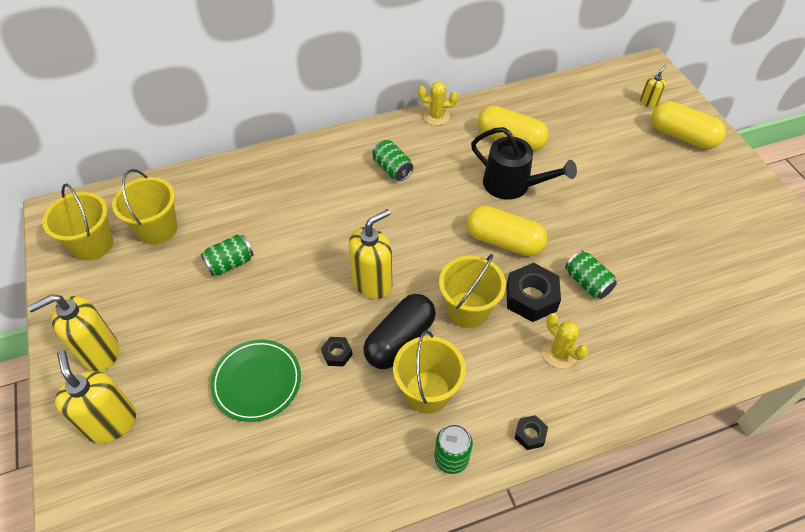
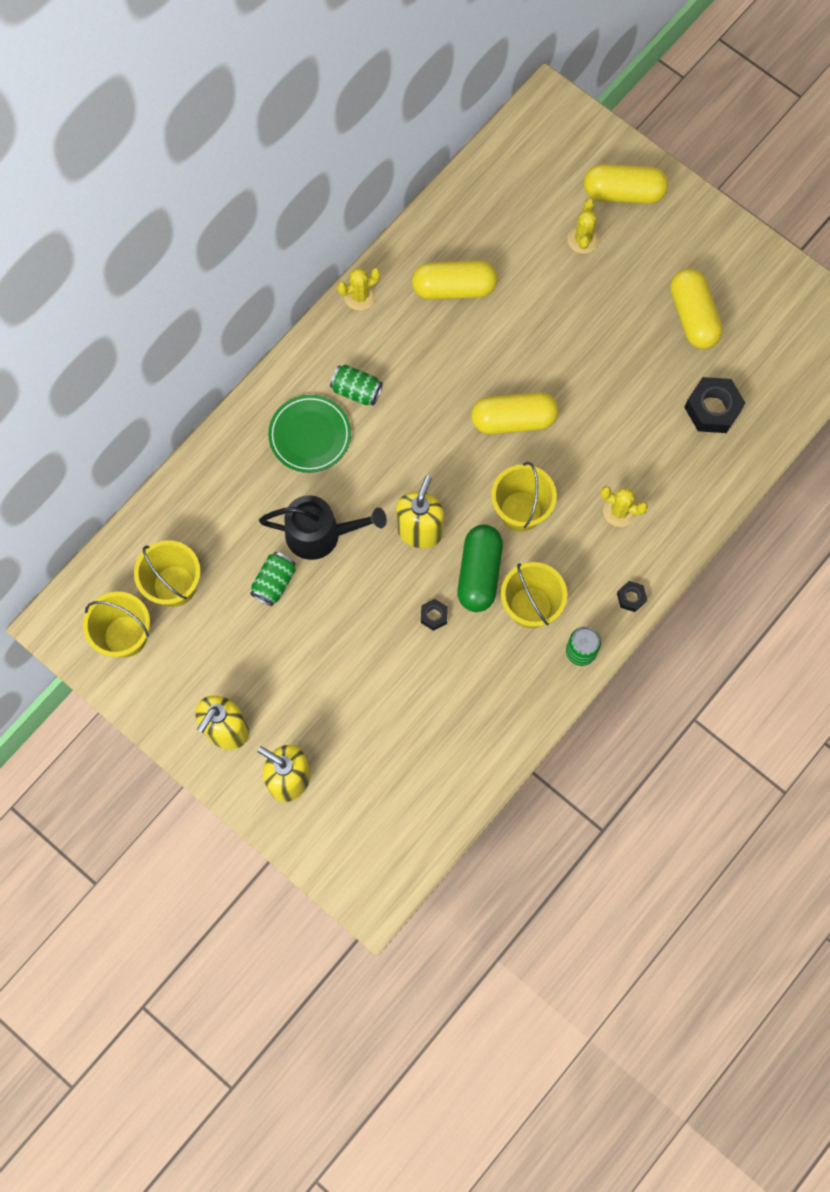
camera: 30 degrees left, 20 degrees up
green plate [210,339,301,422] -> green plate moved to [268,395,351,473]
black capsule [363,294,436,369] -> green capsule [457,525,503,612]
black watering can [471,127,577,200] -> black watering can moved to [259,495,387,560]
black nut [506,263,561,322] -> black nut moved to [684,377,745,433]
green can [565,250,617,299] -> none
yellow soap dispenser [640,65,666,107] -> none
none -> yellow cactus [568,199,599,254]
none -> yellow capsule [670,269,723,349]

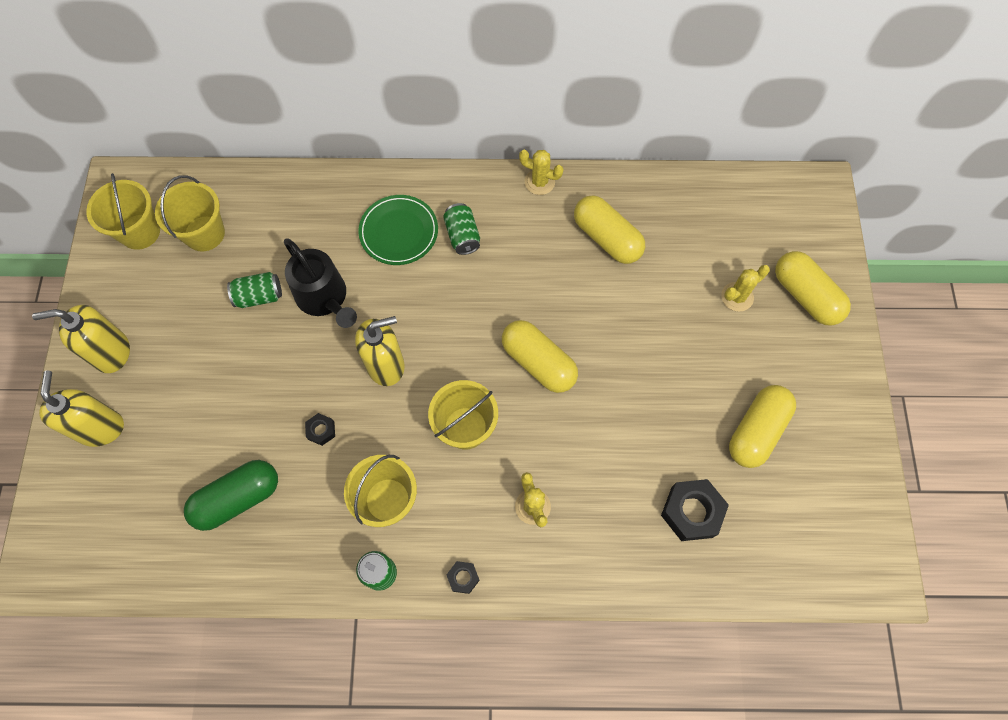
camera: 50 degrees right, 5 degrees down
green capsule [457,525,503,612] -> green capsule moved to [184,460,278,531]

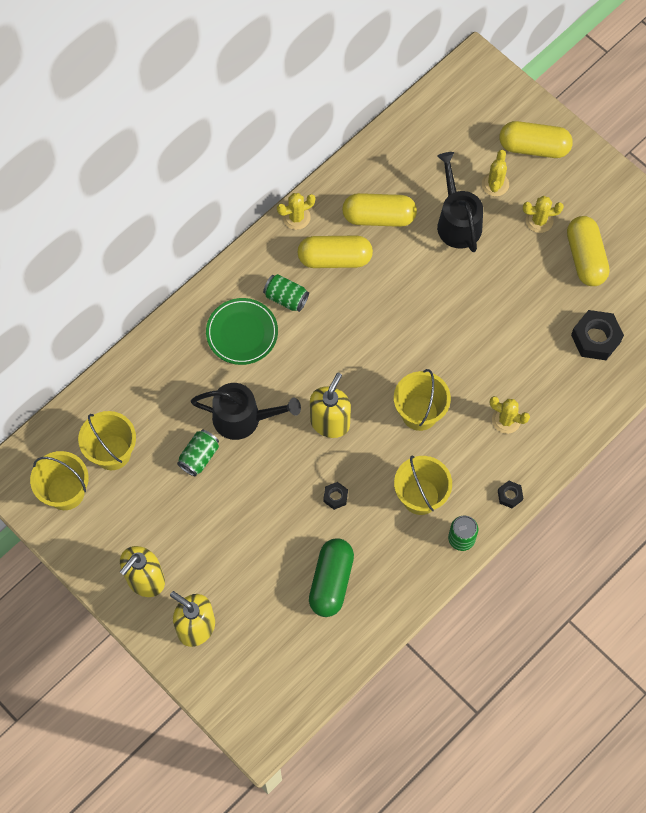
camera: 45 degrees left, 0 degrees up
yellow capsule [502,320,578,393] -> yellow capsule moved to [297,236,373,268]
none -> black watering can [437,152,483,252]
none -> yellow cactus [523,196,564,233]

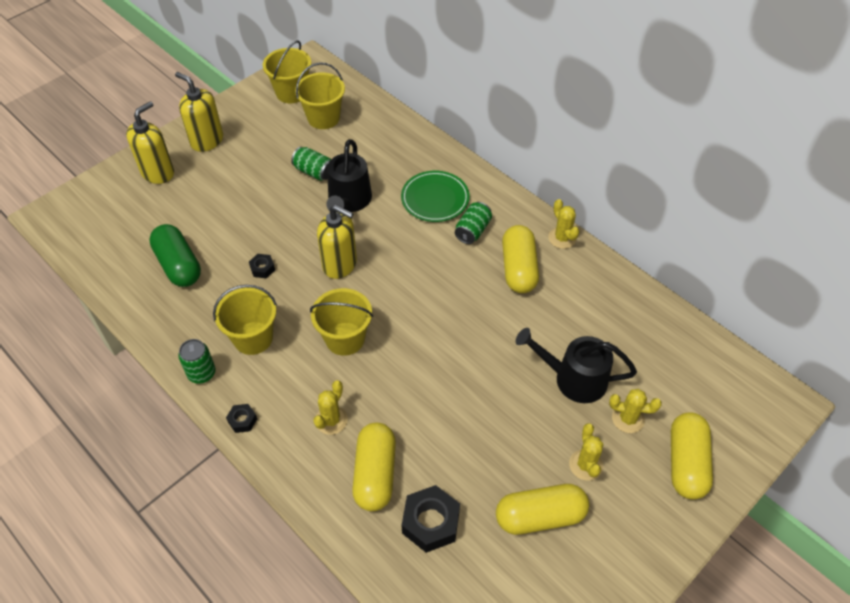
camera: 90 degrees right, 15 degrees down
green capsule [309,538,354,617] -> green capsule turned 45 degrees clockwise [149,224,201,287]
yellow capsule [342,193,417,227] -> yellow capsule moved to [352,423,396,511]
black watering can [437,152,483,252] -> black watering can turned 150 degrees counterclockwise [515,328,637,403]

